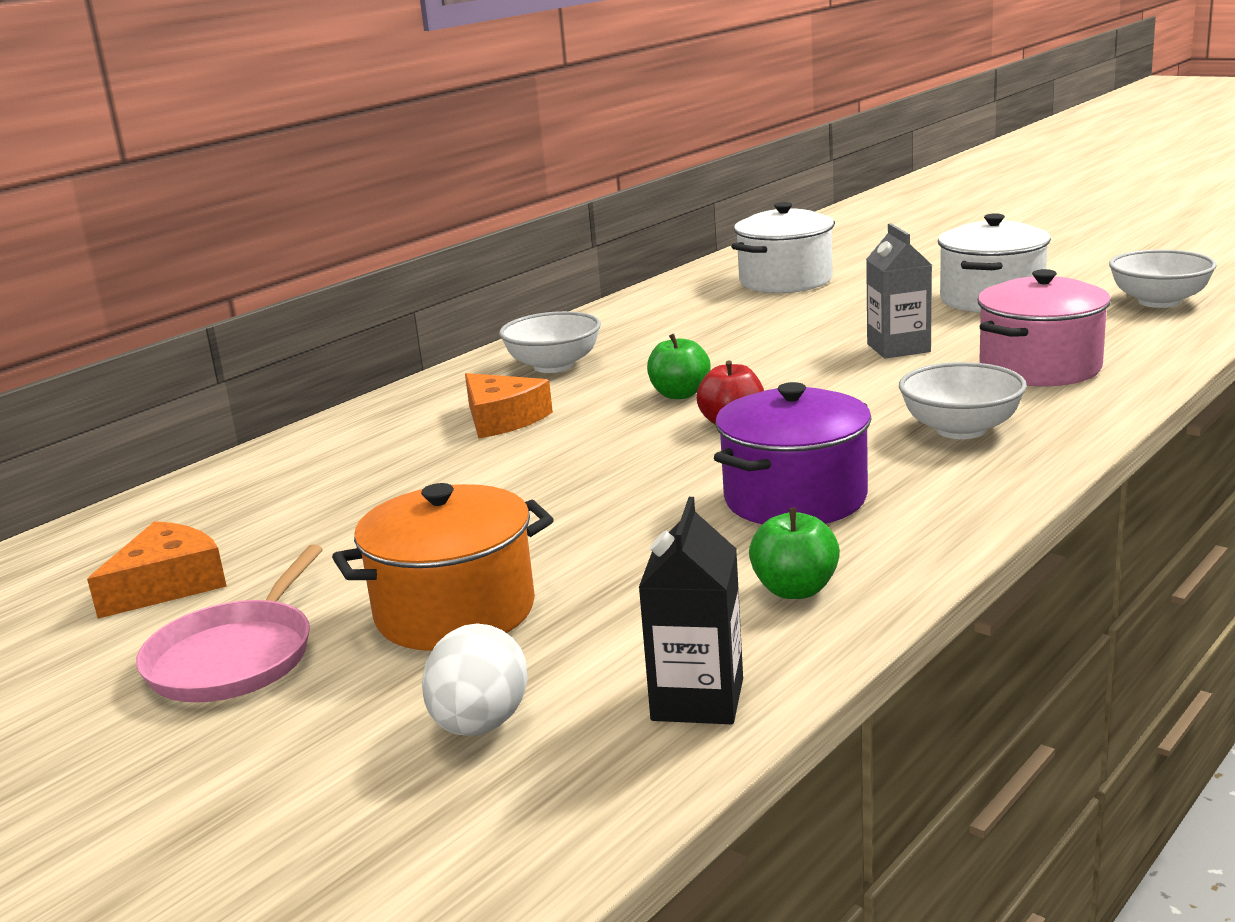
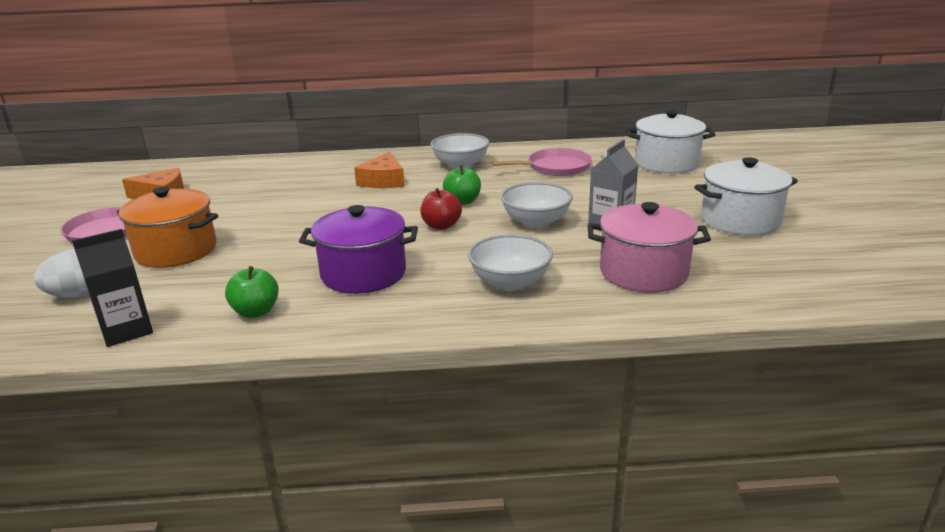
camera: 45 degrees right, 5 degrees up
white bowl [1109,249,1217,308] -> white bowl moved to [501,182,573,228]
none -> pink pan [492,148,592,176]

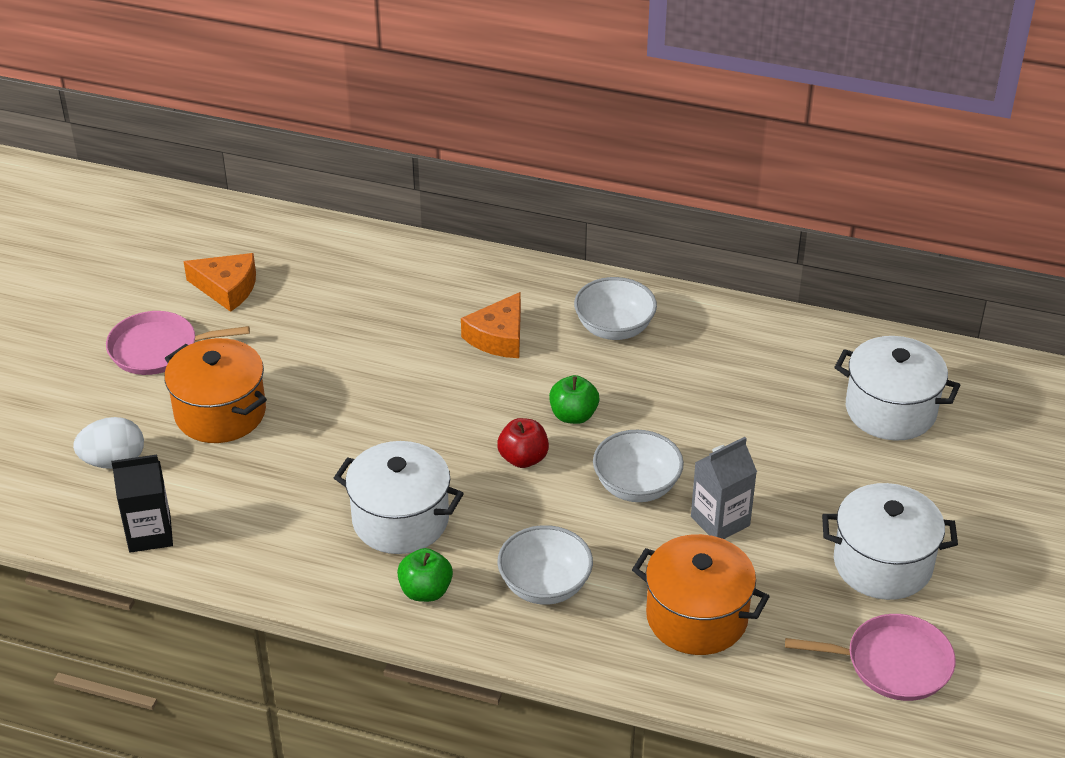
camera: 20 degrees right, 15 degrees up
green apple [225,266,279,318] -> green apple moved to [397,548,453,602]
purple pot [299,205,418,294] -> white pot [334,441,464,554]
pink pan [492,148,592,176] -> pink pan moved to [785,614,956,701]
pink pot [588,202,711,293] -> orange pot [632,534,770,655]

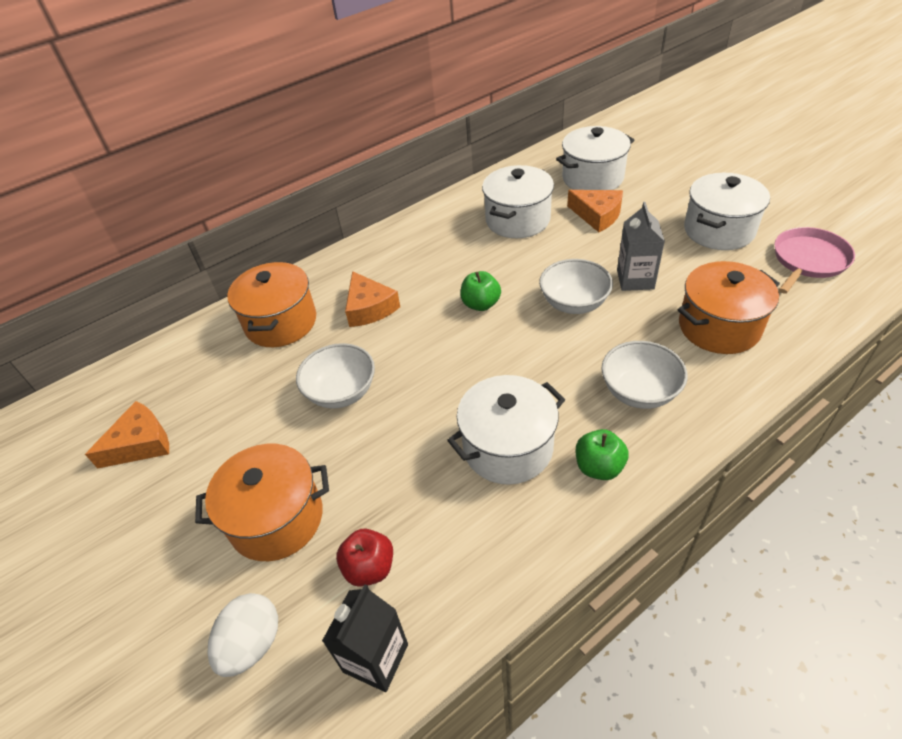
camera: 50 degrees left, 5 degrees up
pink pan [106,311,250,375] -> none
red apple [497,418,549,468] -> red apple moved to [336,529,393,587]
white bowl [574,277,657,340] -> white bowl moved to [296,343,375,409]
none -> orange pot [227,261,316,347]
none -> white pot [482,165,554,238]
none -> orange cheese [567,190,623,232]

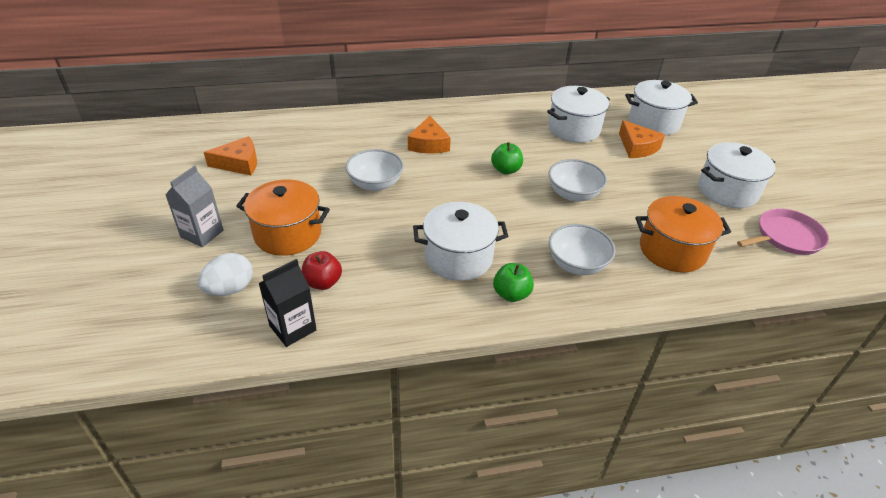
camera: 20 degrees right, 5 degrees down
orange pot [227,261,316,347] -> none
grey carton [617,202,665,291] -> grey carton moved to [165,166,224,247]

